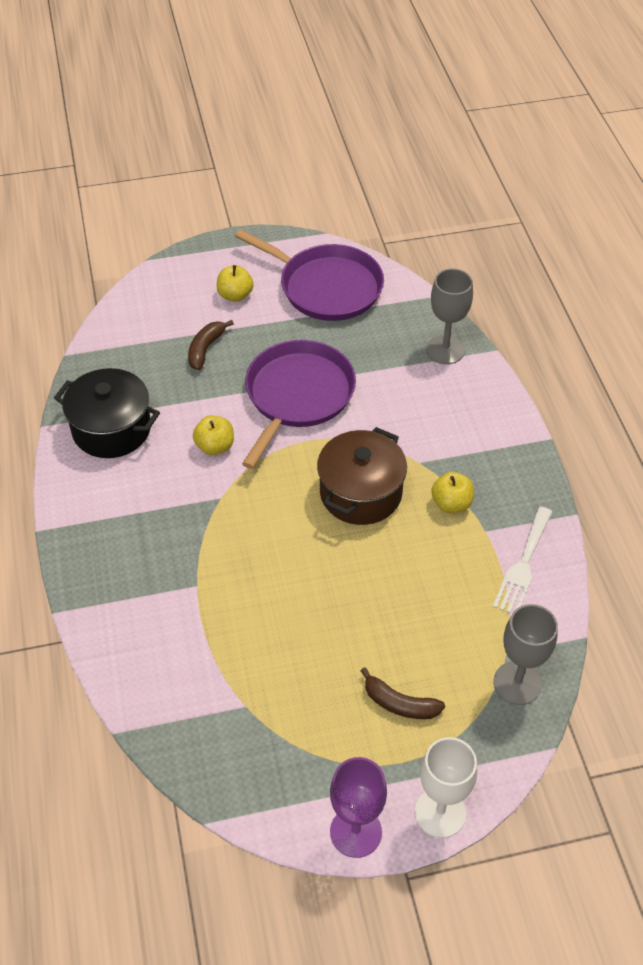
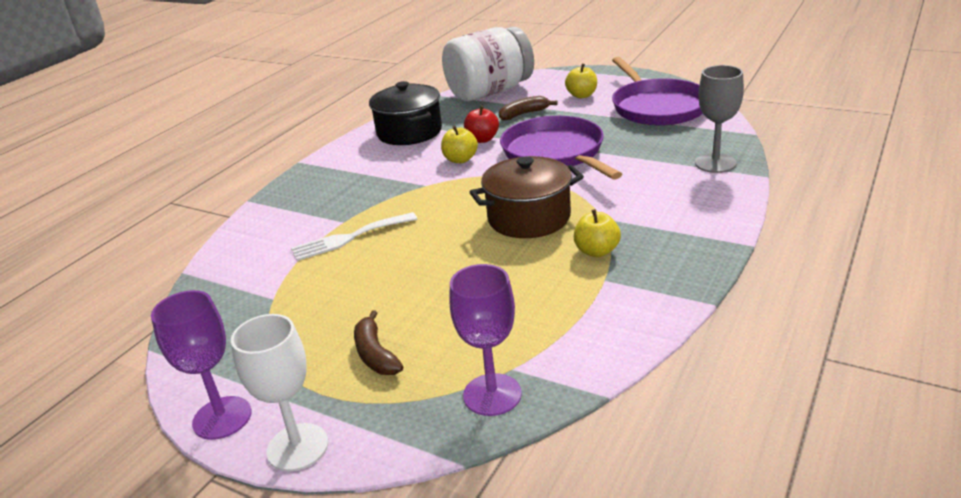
camera: 45 degrees right, 20 degrees down
purple pan [242,340,356,469] -> purple pan turned 90 degrees counterclockwise [500,116,622,180]
white fork [493,506,552,613] -> white fork moved to [291,212,417,261]
grey goblet [494,604,558,705] -> purple goblet [449,264,522,416]
none -> white jar [442,26,534,101]
none -> red apple [464,106,499,143]

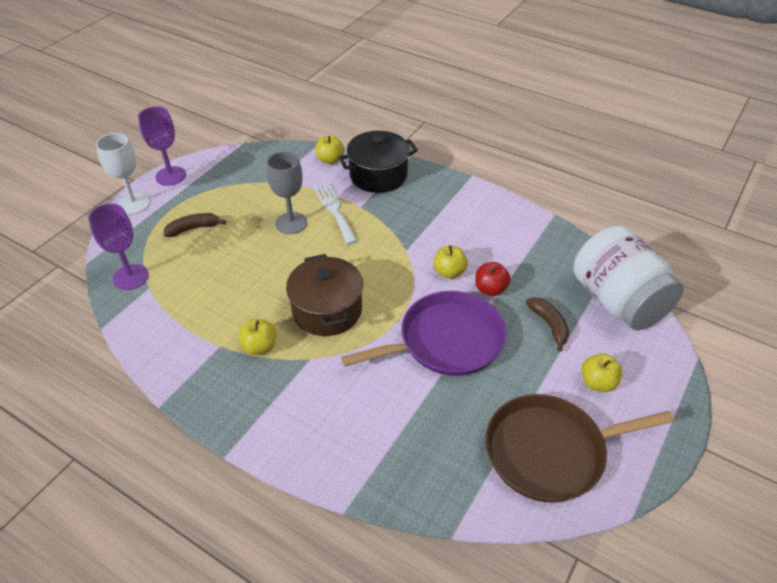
camera: 90 degrees right, 15 degrees up
black pot [369,81,442,145] -> black pot moved to [338,131,418,193]
purple pan [612,57,703,126] -> brown pan [486,394,674,503]
grey goblet [695,65,744,173] -> grey goblet moved to [267,151,307,234]
none -> yellow apple [316,135,345,164]

